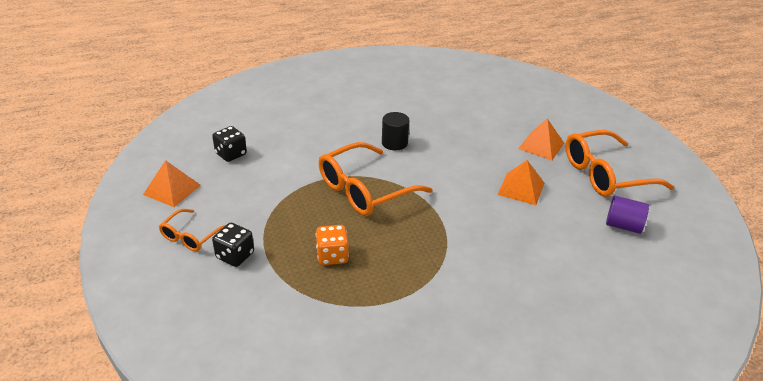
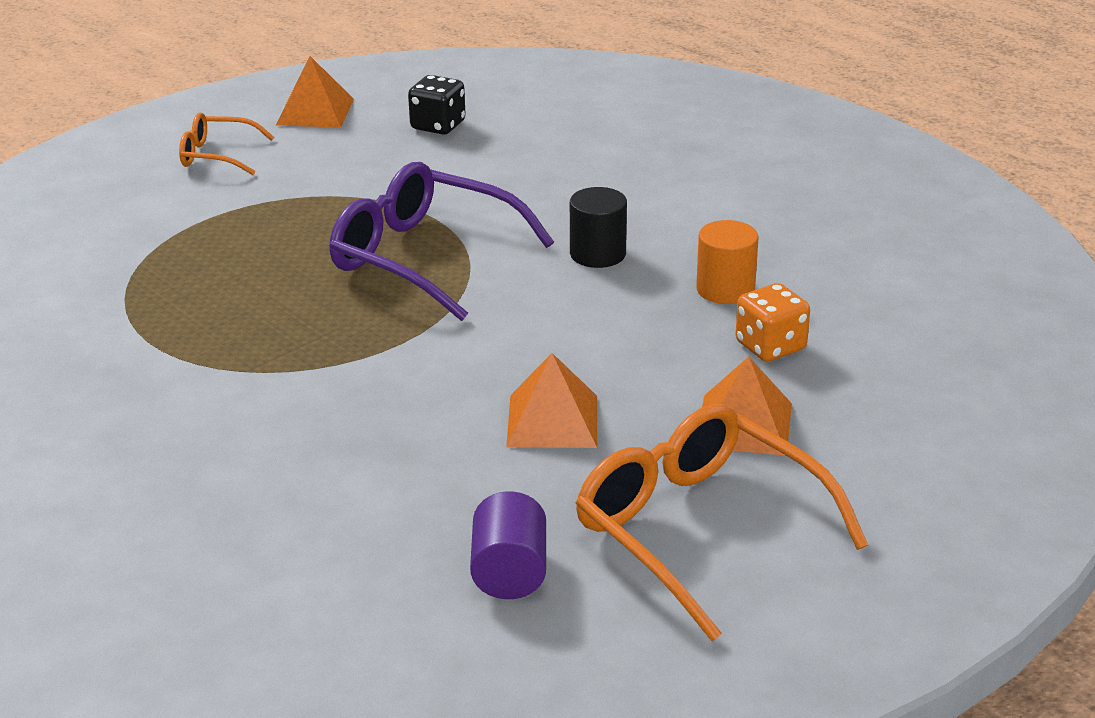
camera: 70 degrees right, 5 degrees down
black dice [212,223,254,267] -> none
orange dice [316,225,349,265] -> orange dice moved to [736,283,810,362]
orange glasses [319,142,432,216] -> purple glasses [329,162,554,321]
none -> orange cylinder [696,220,759,304]

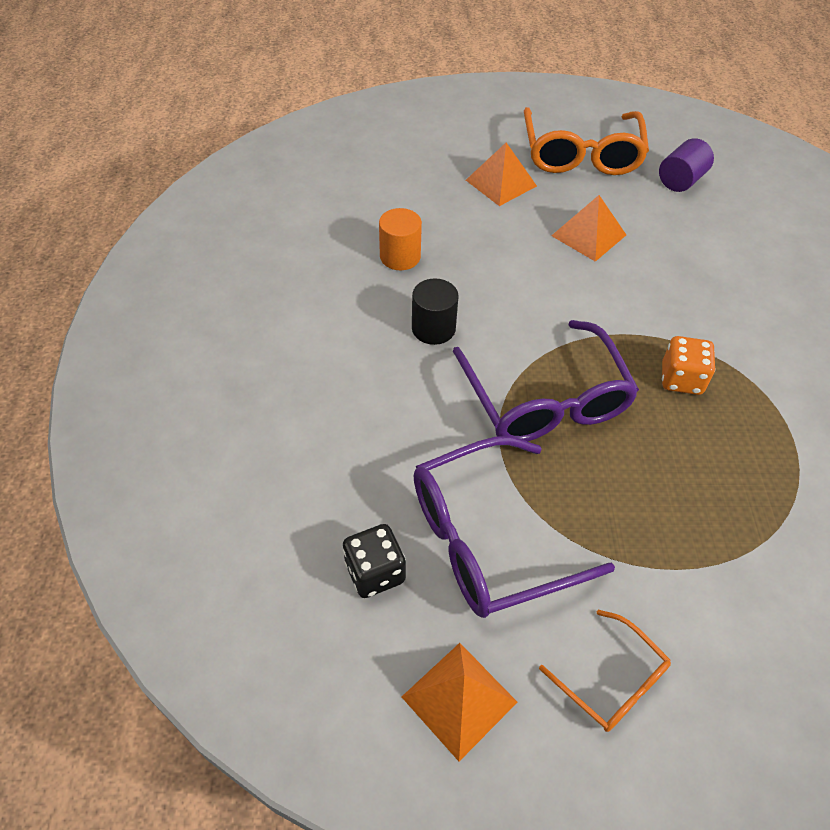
camera: 140 degrees left, 20 degrees up
orange dice [736,283,810,362] -> orange dice moved to [662,336,715,395]
none -> purple glasses [414,436,615,618]

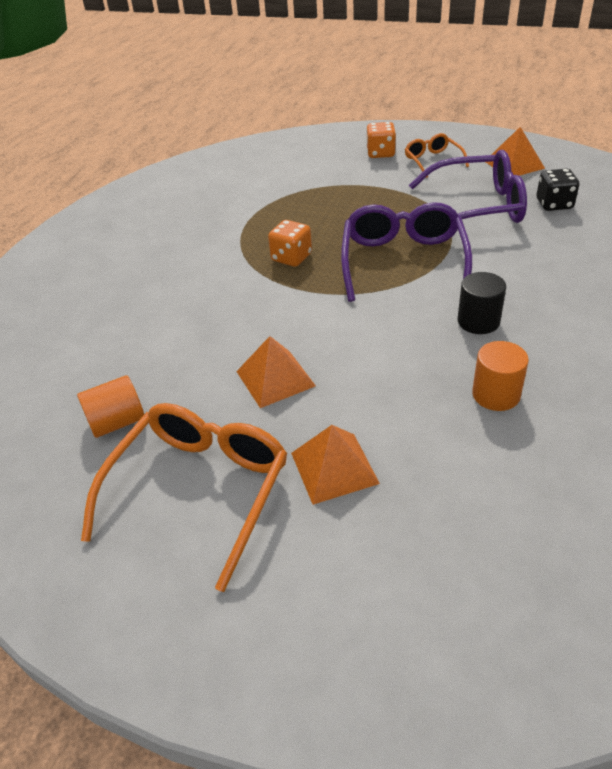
camera: 155 degrees left, 10 degrees down
purple cylinder [659,138,714,192] -> orange cylinder [77,375,144,438]
none -> orange dice [366,122,396,158]

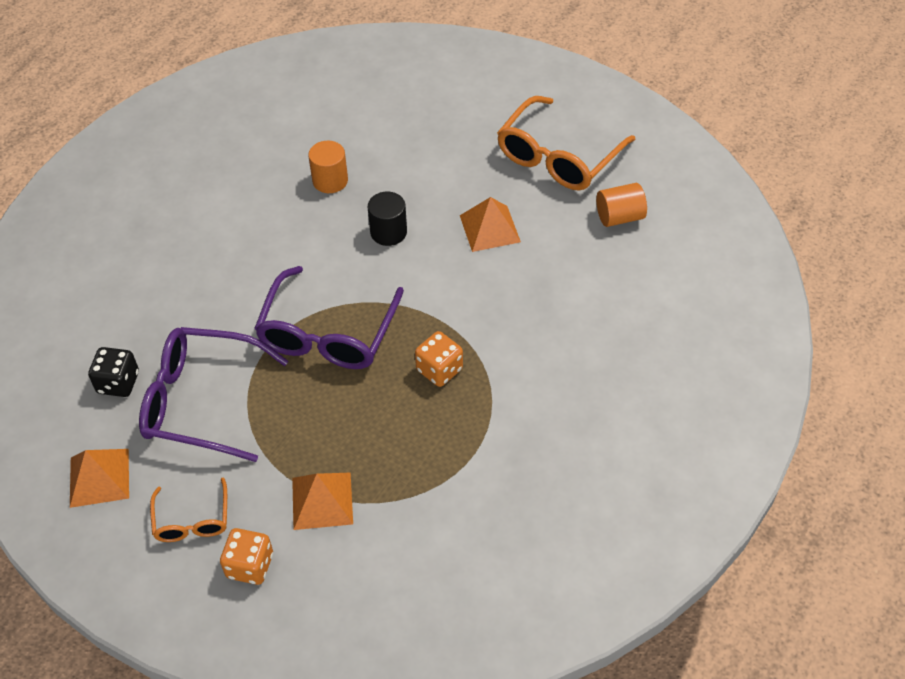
camera: 170 degrees left, 10 degrees up
orange pyramid [291,425,380,505] -> orange pyramid moved to [292,473,353,530]
black cylinder [457,272,506,334] -> black cylinder moved to [368,192,407,246]

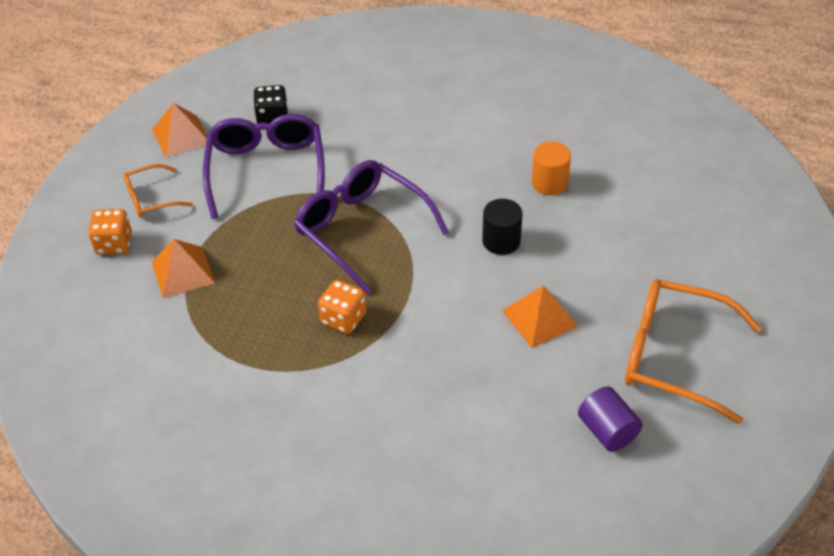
camera: 75 degrees right, 5 degrees down
purple glasses [254,266,404,369] -> purple glasses turned 45 degrees clockwise [294,160,449,294]
orange cylinder [596,183,647,227] -> purple cylinder [578,386,643,452]

